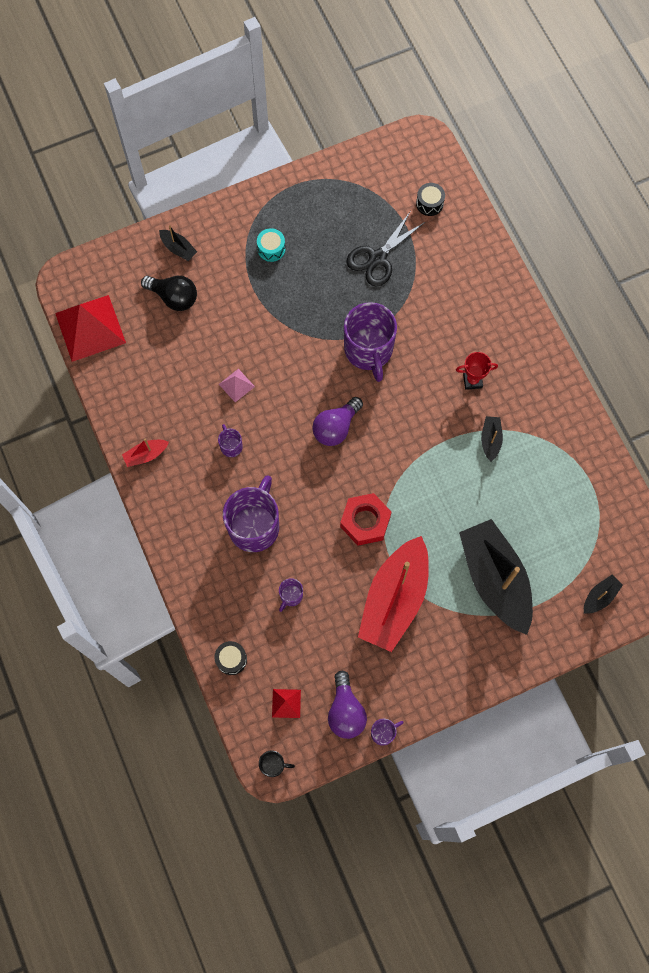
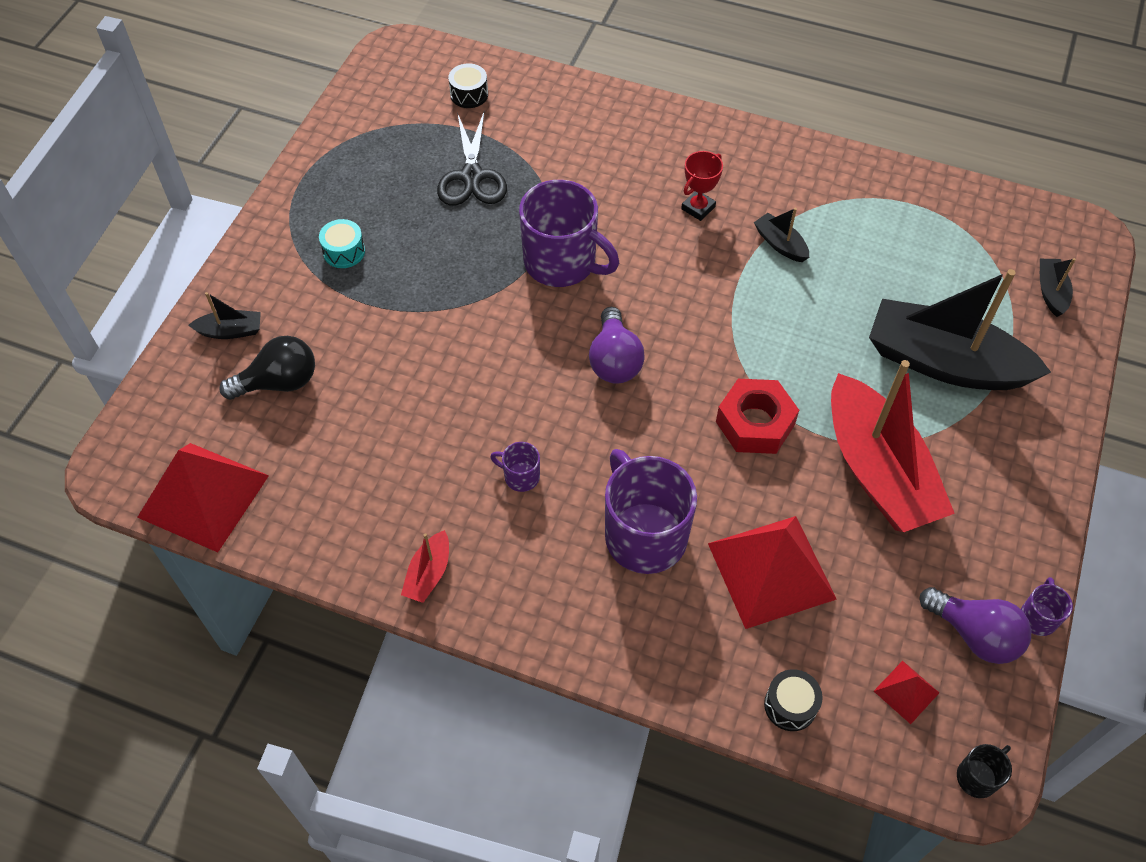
camera: 45 degrees left, 15 degrees down
pink pyramid [219,369,255,402] -> none
purple mug [279,578,303,612] -> red pyramid [708,516,837,629]

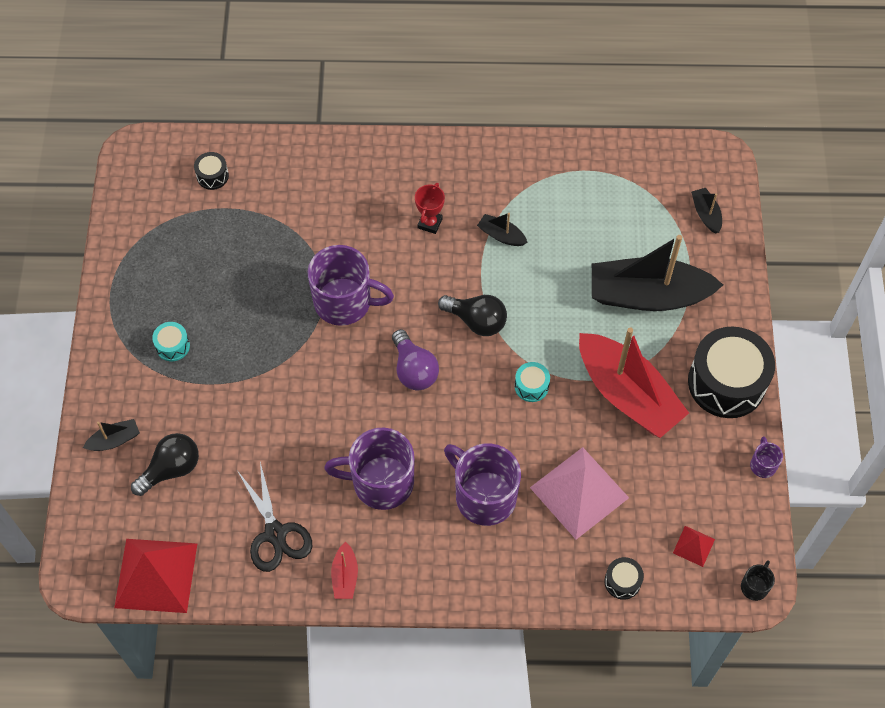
camera: 20 degrees left, 5 degrees up
black scissors [437,110,507,206] -> black scissors moved to [238,462,312,572]
purple mug [490,442,540,492] -> purple mug [324,427,414,510], size x2.26
red pyramid [708,516,837,629] -> pink pyramid [530,447,629,540]
red nut [716,379,799,454] -> turquoise drum [515,362,550,402]
purple light bulb [920,587,1031,664] -> none
none -> black light bulb [438,295,507,336]
none -> black drum [688,327,775,418]

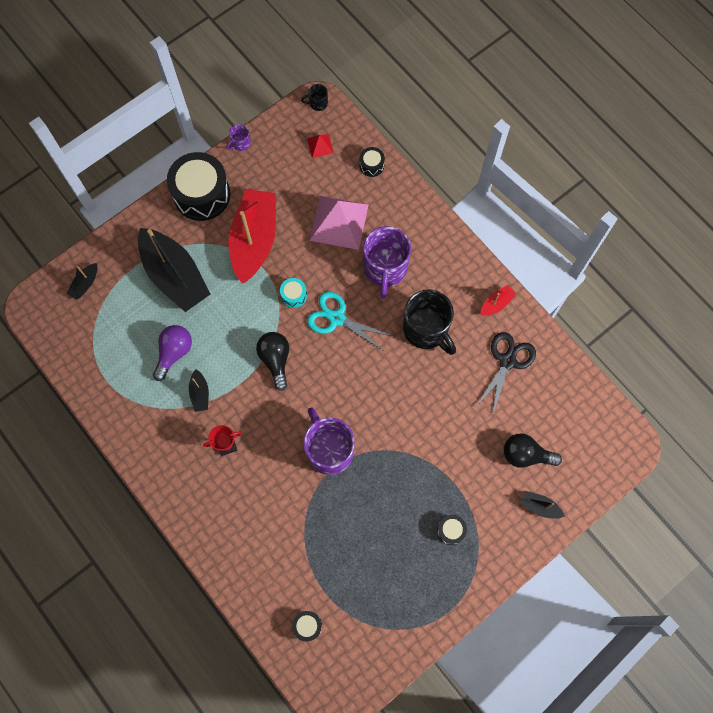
camera: 130 degrees left, 10 degrees up
red pyramid [114,539,197,613] -> none
turquoise drum [152,322,190,361] -> black drum [437,515,467,545]
purple mug [324,427,414,510] -> black mug [403,289,456,355]
purple light bulb [392,329,439,391] -> purple light bulb moved to [153,325,192,381]
none -> turquoise scissors [307,292,392,351]

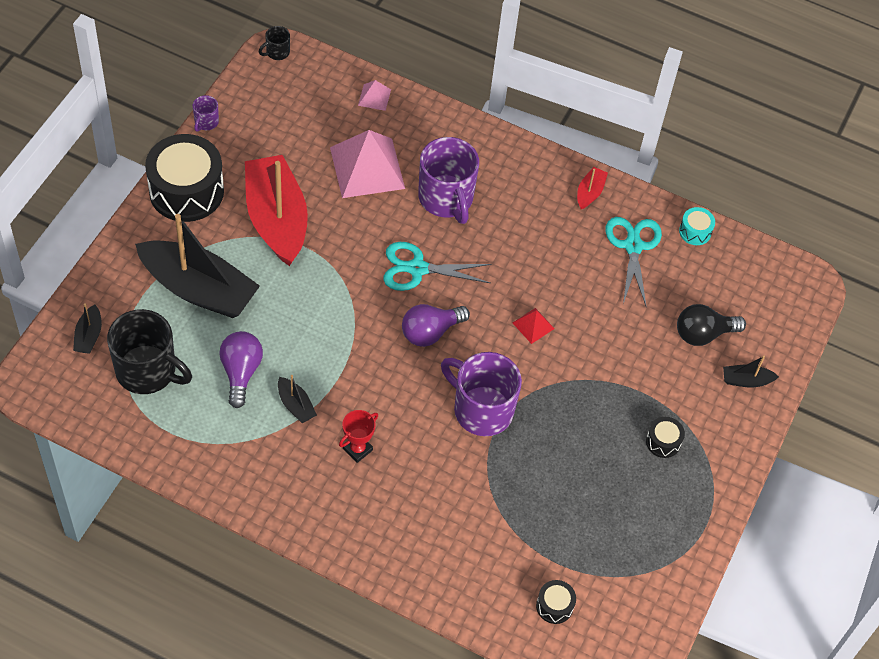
camera: 30 degrees left, 15 degrees down
black light bulb [256,332,289,391] -> none
turquoise drum [280,278,307,308] -> turquoise drum moved to [679,207,715,245]
red pyramid [307,134,333,158] -> red pyramid moved to [513,308,555,344]
black drum [360,147,385,177] -> pink pyramid [358,80,391,111]
black mug [403,289,456,355] -> black mug moved to [107,309,192,394]
black scissors [477,332,536,416] -> turquoise scissors [605,217,662,306]
none -> purple light bulb [402,304,470,347]

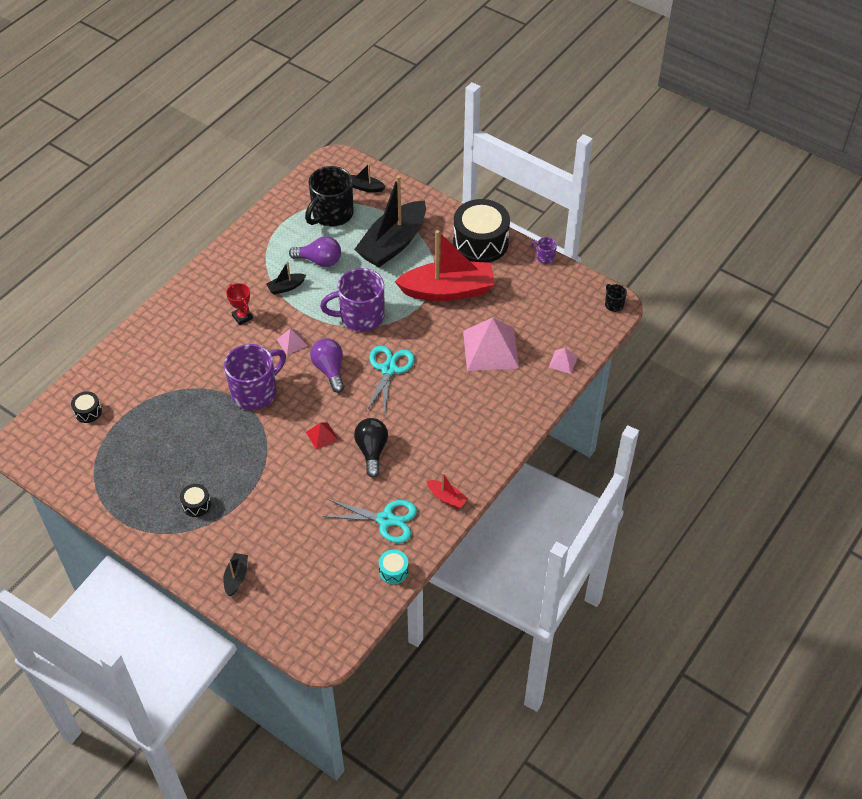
camera: 105 degrees right, 5 degrees down
purple mug [418,137,479,224] -> purple mug moved to [320,268,385,332]
black light bulb [677,304,746,346] -> black light bulb moved to [354,418,388,478]
none -> pink pyramid [277,328,308,355]

